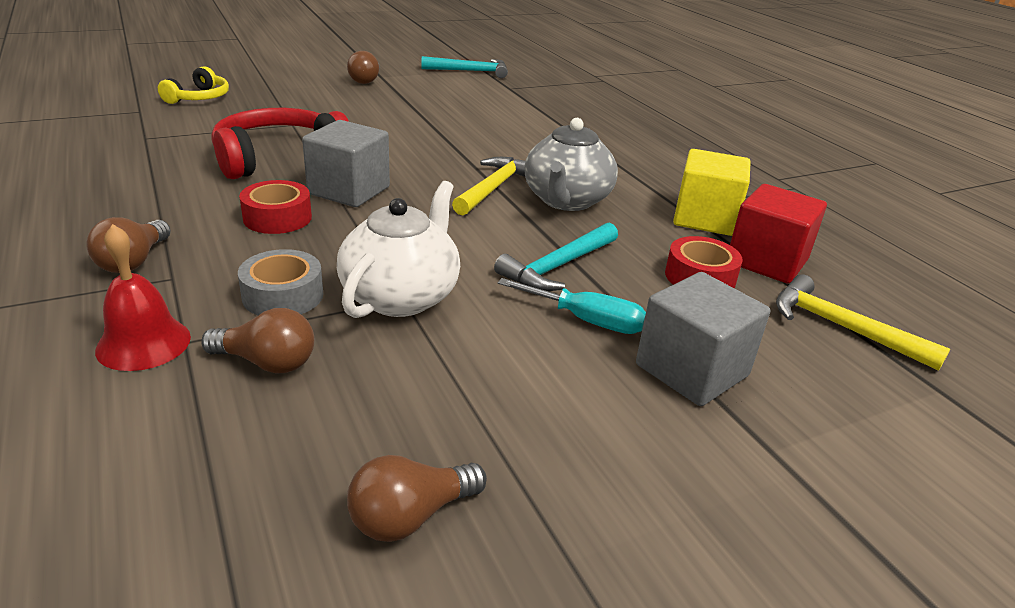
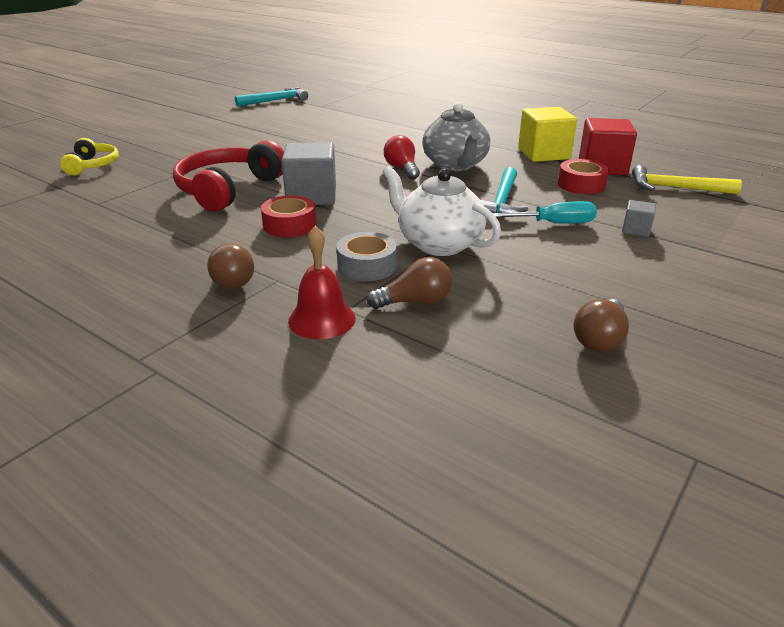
camera: 25 degrees left, 0 degrees up
white teapot [337,181,460,318] -> white teapot turned 45 degrees counterclockwise [382,166,501,256]
brown light bulb [347,51,380,84] -> none
yellow hammer [452,157,525,215] -> red light bulb [384,135,420,180]
grey cube [636,272,770,406] -> grey cube [622,200,656,237], size x0.49

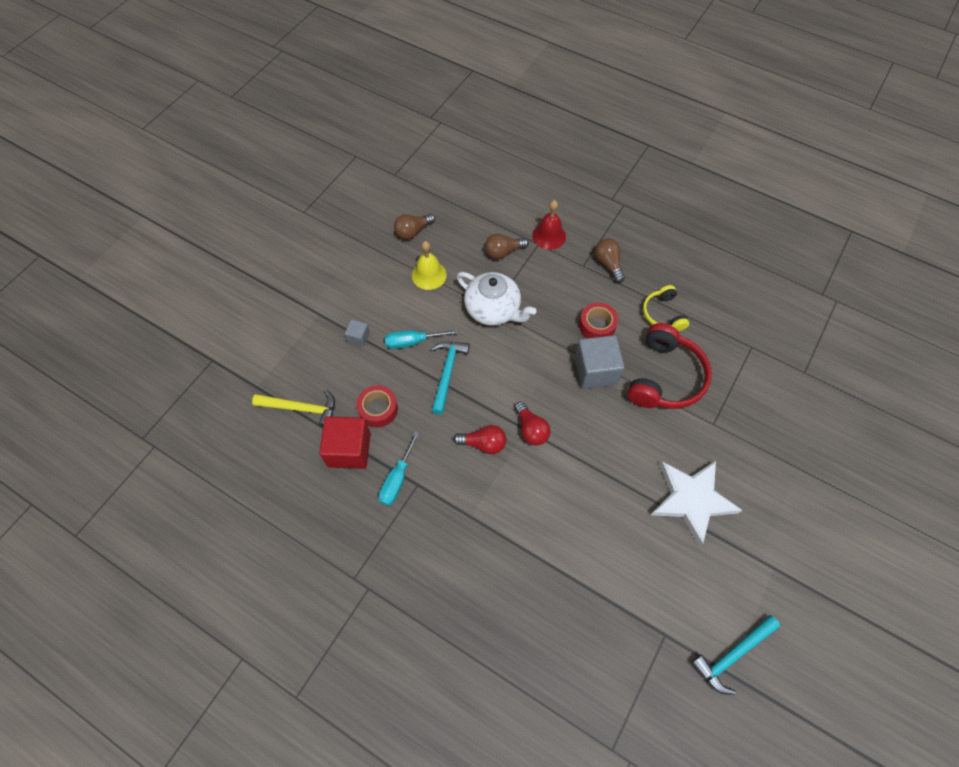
camera: 175 degrees right, 30 degrees up
yellow headphones [60,138,119,175] -> yellow headphones moved to [643,285,689,331]
grey tape [336,232,397,281] -> none
grey teapot [422,102,490,171] -> red light bulb [453,425,506,454]
yellow cube [518,107,577,162] -> turquoise screwdriver [379,431,420,506]
brown light bulb [573,299,629,352] -> brown light bulb turned 150 degrees counterclockwise [394,214,435,240]
none -> yellow bell [412,241,447,290]
none -> white star [651,461,742,547]

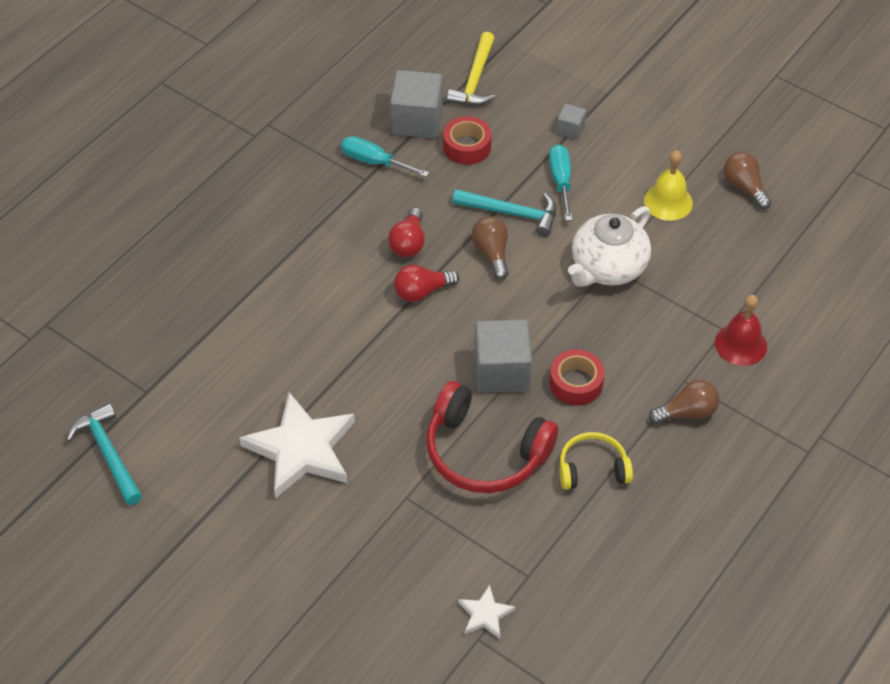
camera: 95 degrees right, 10 degrees down
red cube [319,416,371,469] -> grey cube [390,70,443,138]
brown light bulb [485,234,529,259] -> brown light bulb moved to [472,216,509,280]
none -> white star [458,584,515,639]

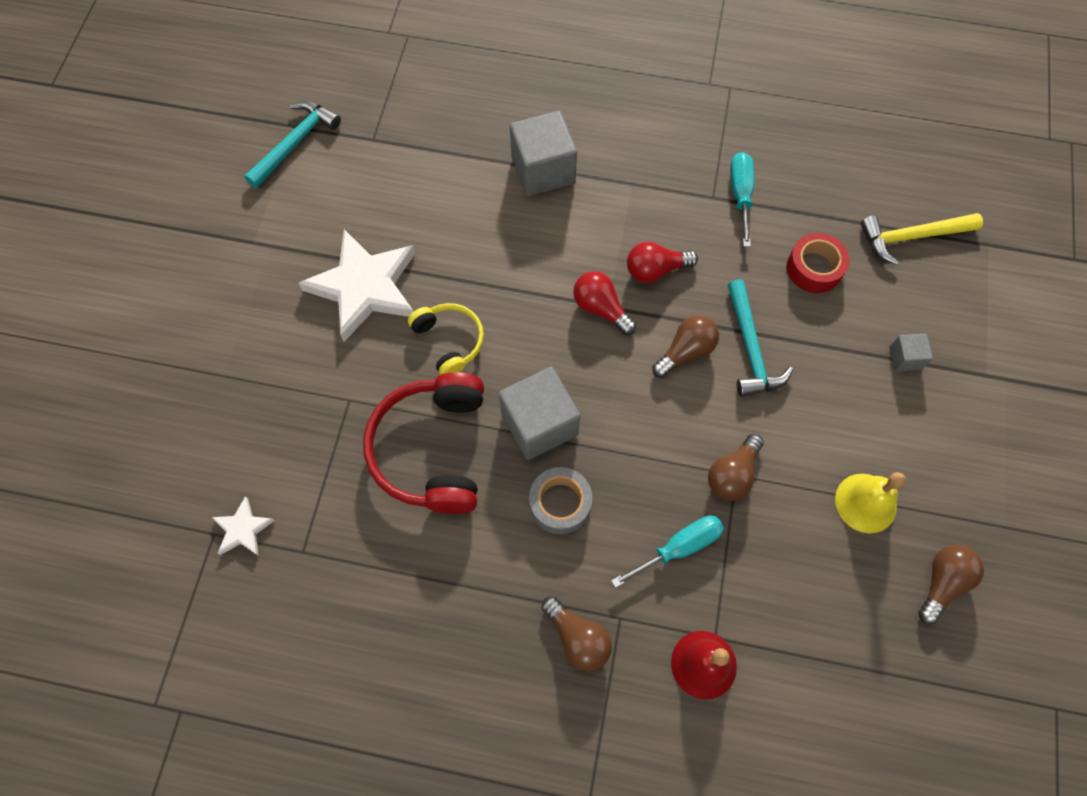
camera: 65 degrees right, 15 degrees up
grey cube [390,70,443,138] -> grey cube moved to [510,111,577,196]
turquoise screwdriver [549,144,572,221] -> turquoise screwdriver moved to [611,516,724,588]
red tape [549,349,605,406] -> grey tape [529,467,592,534]
yellow headphones [559,432,633,490] -> yellow headphones moved to [408,303,484,375]
white teapot [568,206,651,287] -> brown light bulb [708,434,764,501]

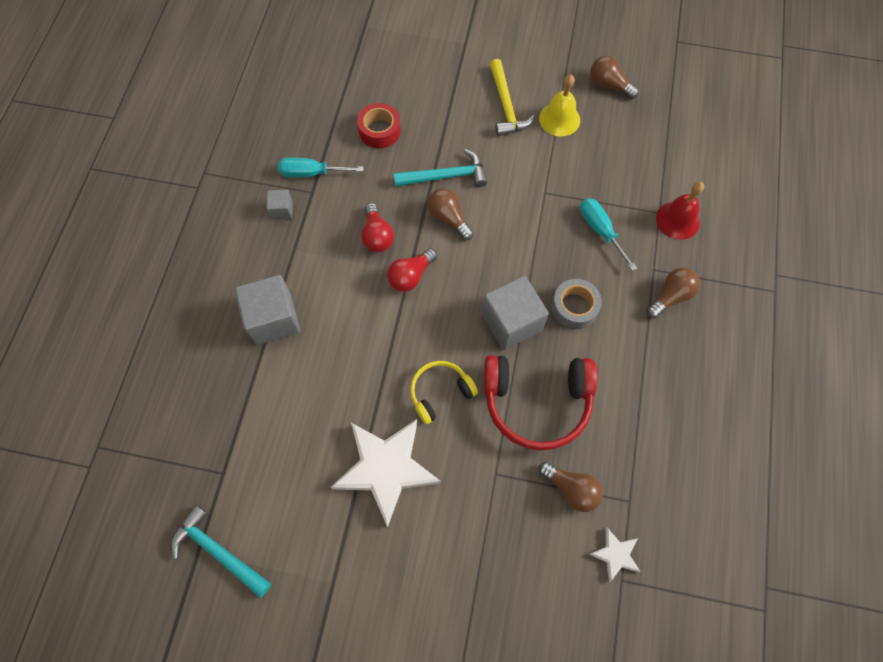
camera: 90 degrees left, 0 degrees up
brown light bulb [708,434,764,501] -> brown light bulb moved to [539,461,603,512]
yellow hammer [861,213,983,265] -> yellow hammer moved to [490,59,535,136]
grey cube [889,334,933,371] -> grey cube moved to [266,190,293,220]

